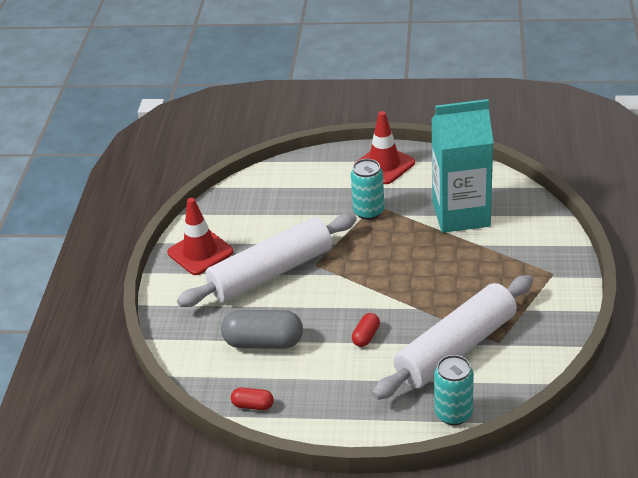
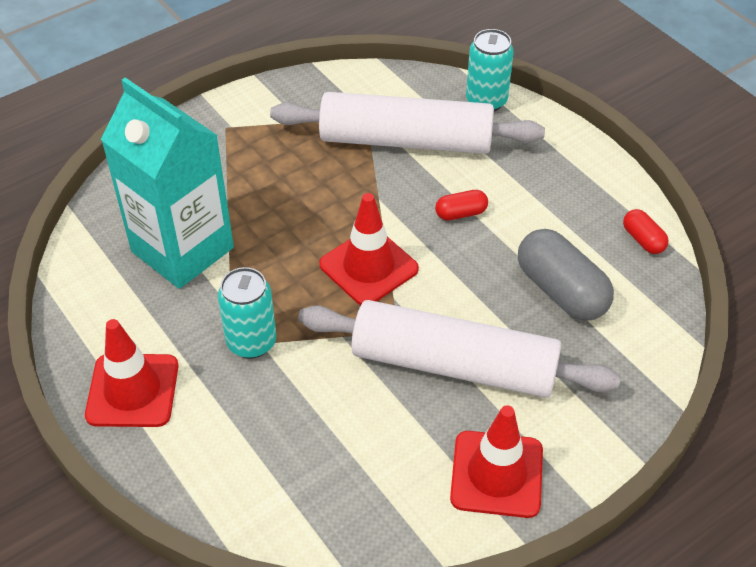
camera: 135 degrees left, 10 degrees up
none -> red traffic cone [319,193,419,305]

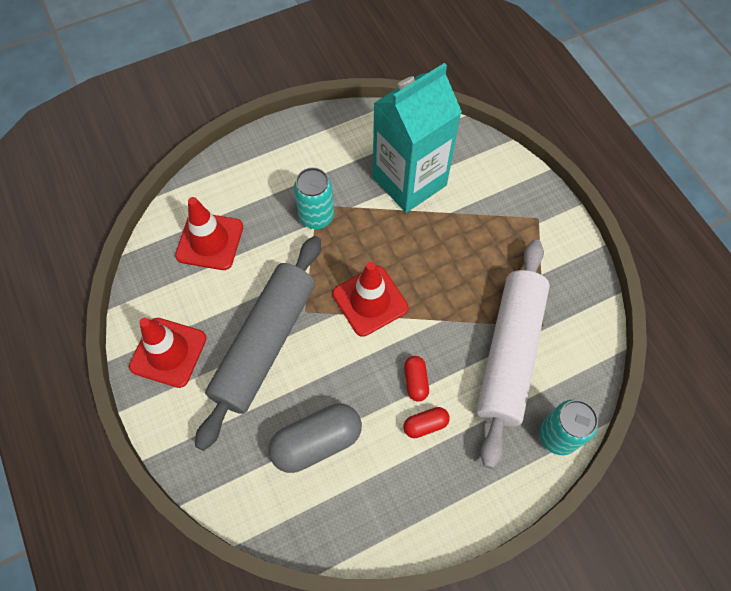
camera: 100 degrees right, 15 degrees up
red traffic cone [85,319,178,427] -> red traffic cone moved to [175,197,243,270]
white rolling pin [298,300,621,398] -> grey rolling pin [195,236,321,451]
red capsule [623,209,669,254] -> red capsule moved to [403,407,450,438]

